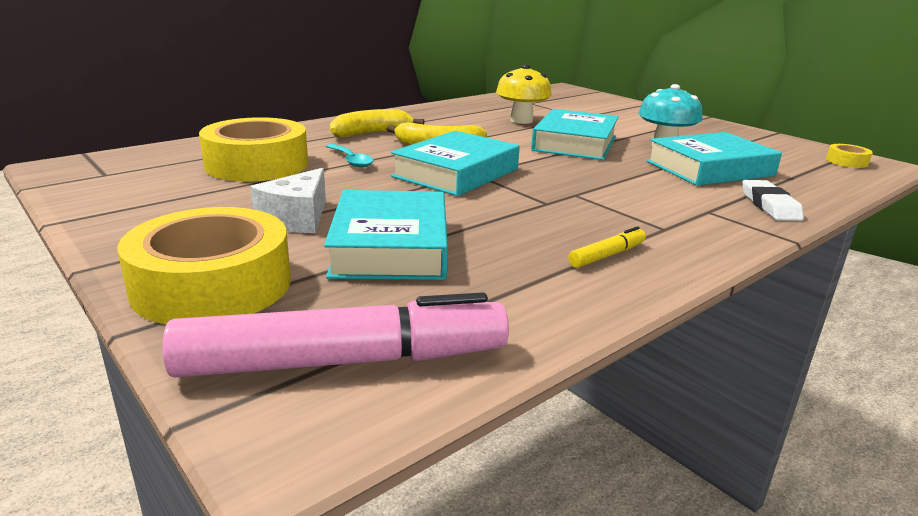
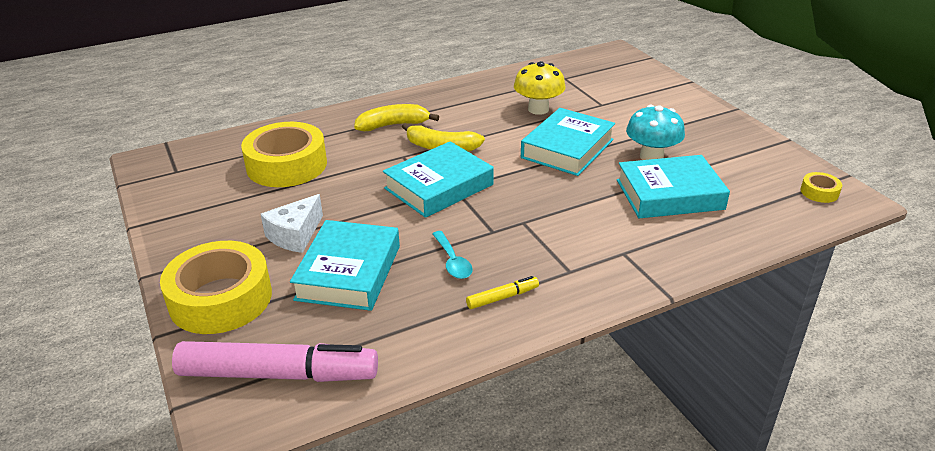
camera: 15 degrees right, 10 degrees up
turquoise spoon [326,144,374,167] -> turquoise spoon moved to [432,231,472,279]
white eraser [742,180,804,221] -> none

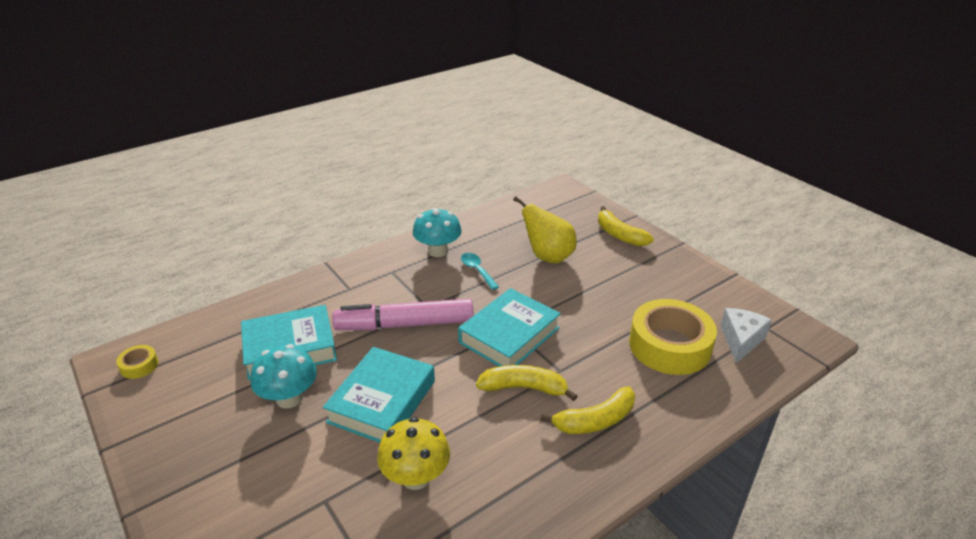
camera: 170 degrees right, 0 degrees up
yellow tape [160,241,272,334] -> yellow banana [598,206,654,246]
pink marker [172,341,378,382] -> pink marker moved to [333,299,474,330]
white cheese [261,194,323,253] -> white cheese moved to [720,308,772,363]
turquoise book [290,220,400,311] -> yellow pear [513,196,576,263]
yellow marker [466,276,539,309] -> turquoise mushroom [413,208,462,257]

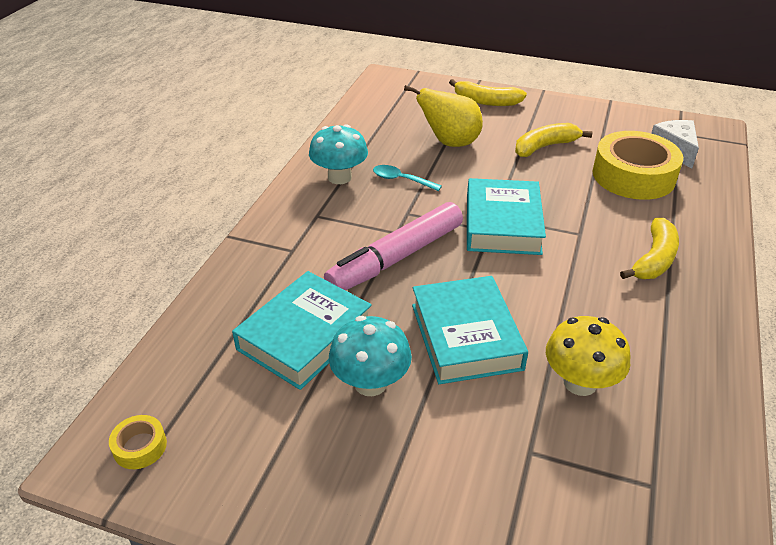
camera: 35 degrees left, 5 degrees up
yellow banana [476,365,577,401] -> yellow banana moved to [515,123,592,157]

